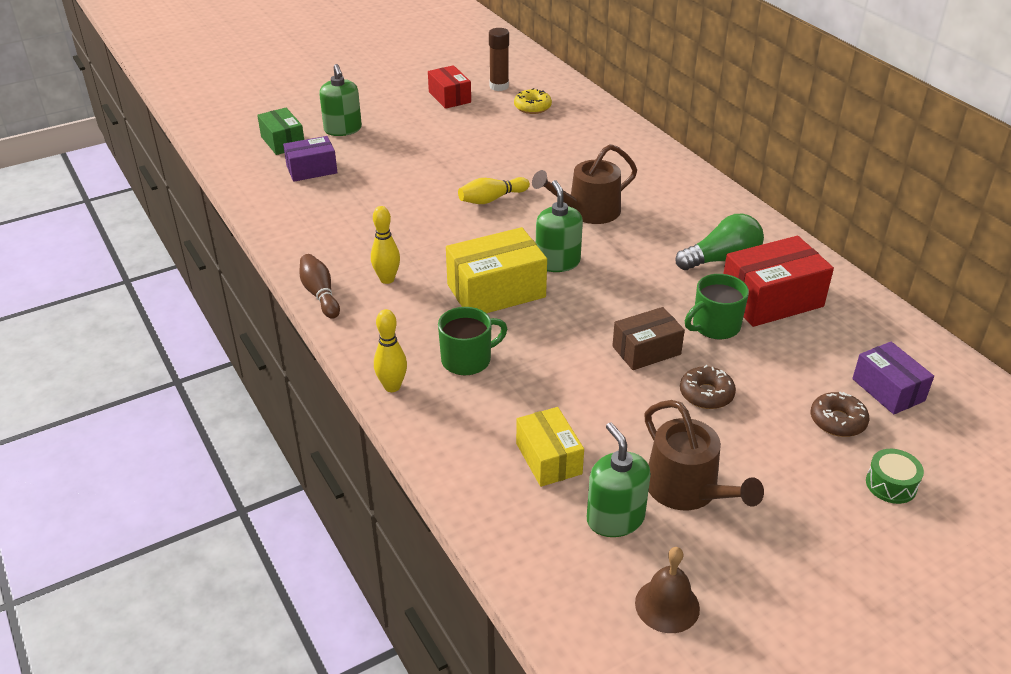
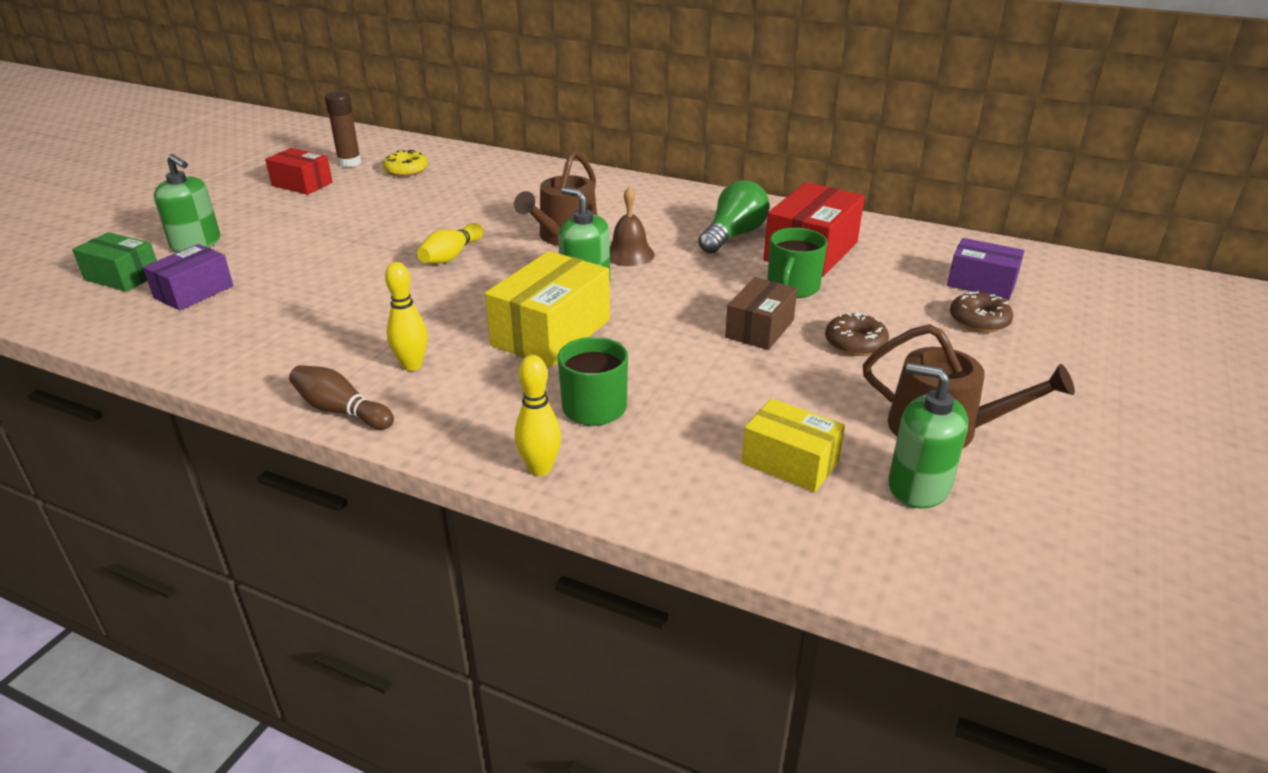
camera: 35 degrees left, 5 degrees down
brown bell [635,547,700,633] -> brown bell moved to [610,187,655,266]
green drum [866,449,924,504] -> none

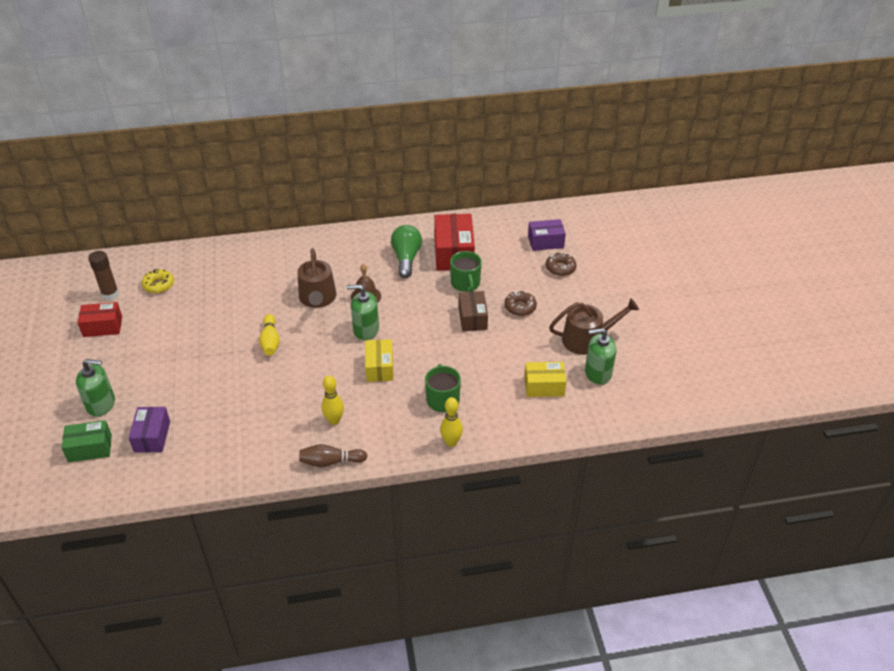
camera: 35 degrees left, 10 degrees up
yellow box [485,251,610,367] -> yellow box [365,339,394,382], size x0.63

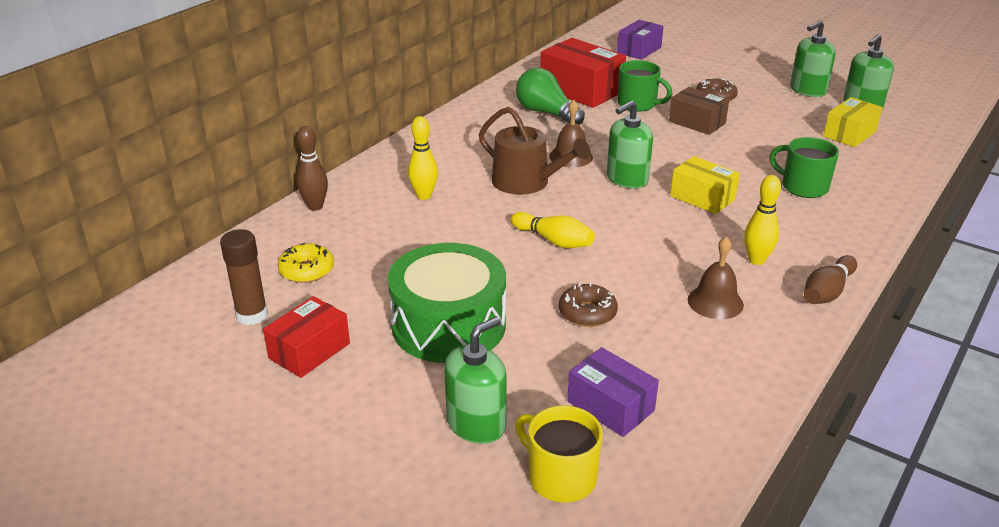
camera: 45 degrees left, 10 degrees down
green box [62,420,112,462] -> yellow mug [515,405,603,503]
yellow bowling pin [440,397,463,447] -> yellow bowling pin moved to [408,116,438,200]
brown donut [546,252,577,276] -> brown donut moved to [559,283,618,327]
brown watering can [549,298,639,355] -> green soap dispenser [790,20,836,97]
none -> brown bowling pin [297,126,328,211]
none -> green drum [388,243,506,363]
none -> brown bell [688,236,744,319]

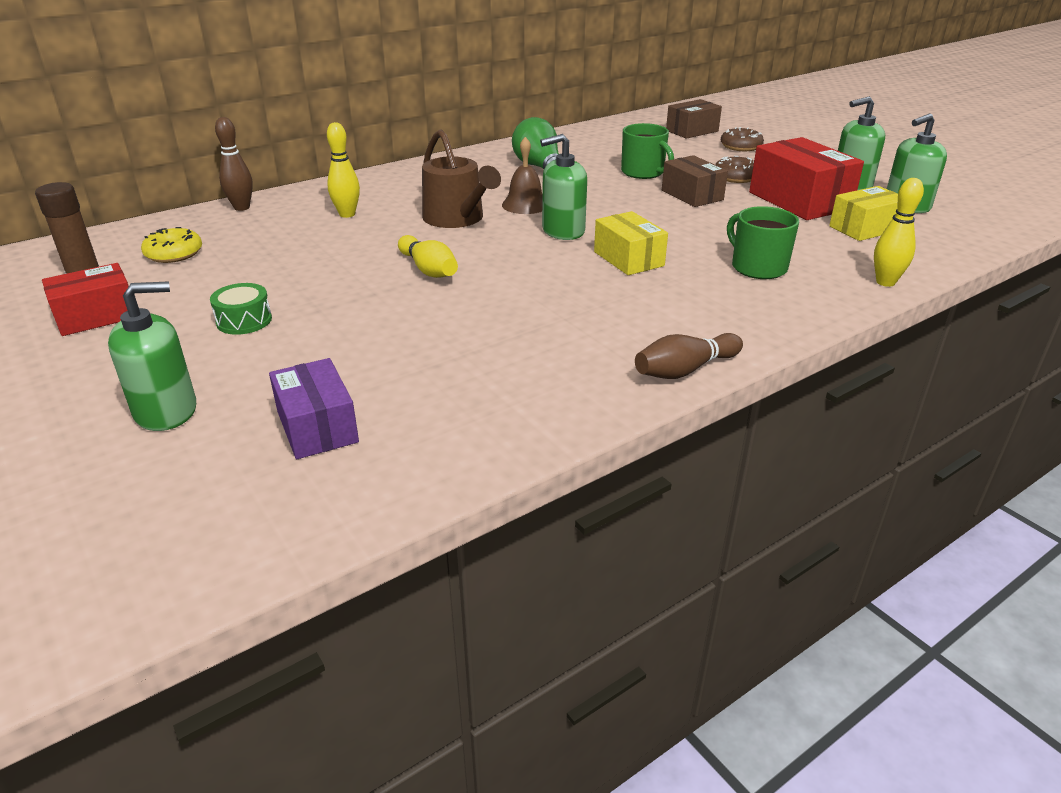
camera: 20 degrees right, 0 degrees up
green drum [388,243,506,363] -> green drum [210,283,272,335], size x0.43
yellow mug [515,405,603,503] -> none
red box [540,38,626,108] -> red box moved to [749,137,864,220]
brown donut [559,283,618,327] -> brown donut moved to [721,127,764,151]
purple box [617,20,664,60] -> brown box [666,99,722,139]
brown bell [688,236,744,319] -> none
yellow bowling pin [744,175,781,265] -> yellow bowling pin moved to [874,178,924,287]

